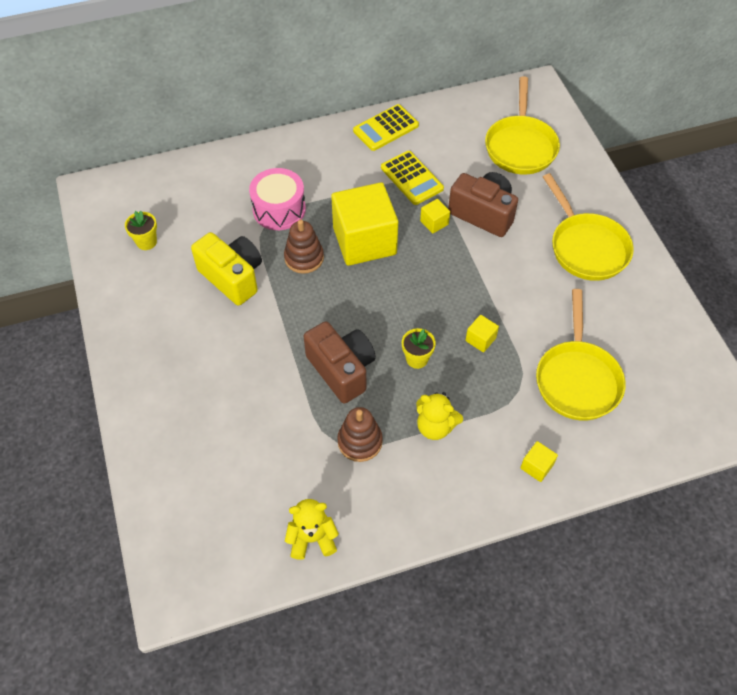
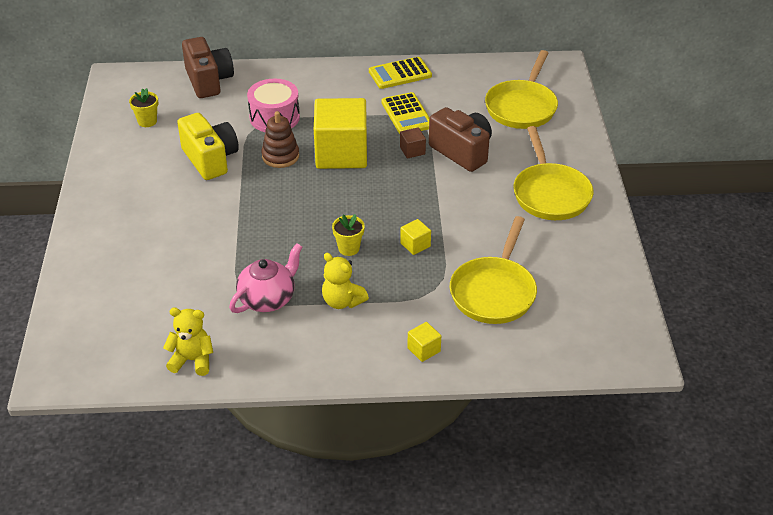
camera: 15 degrees right, 15 degrees down
brown camera [304,321,376,404] -> brown camera moved to [182,37,234,98]
brown stacking toy [337,407,383,462] -> pink teapot [229,243,302,313]
yellow cube [420,199,450,234] -> brown cube [400,127,426,159]

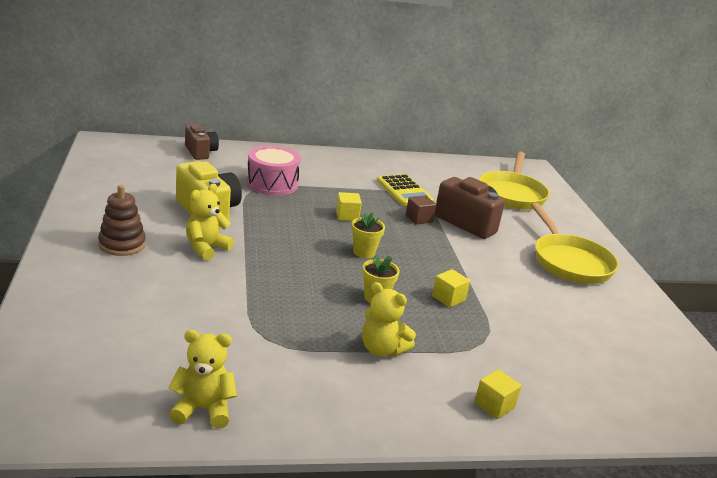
camera: 10 degrees left, 15 degrees down
yellow flower pot [129,88,158,127] -> yellow flower pot moved to [351,212,385,258]
brown camera [182,37,234,98] -> brown camera [185,124,219,160], size x0.64
pink teapot [229,243,302,313] -> none
brown stacking toy [261,111,299,168] -> brown stacking toy moved to [98,185,146,256]
yellow cube [314,98,367,169] -> yellow cube [336,192,362,221], size x0.40
yellow calculator [369,57,432,89] -> none
yellow pan [450,216,537,324] -> none
none -> yellow teddy bear [186,183,234,260]

